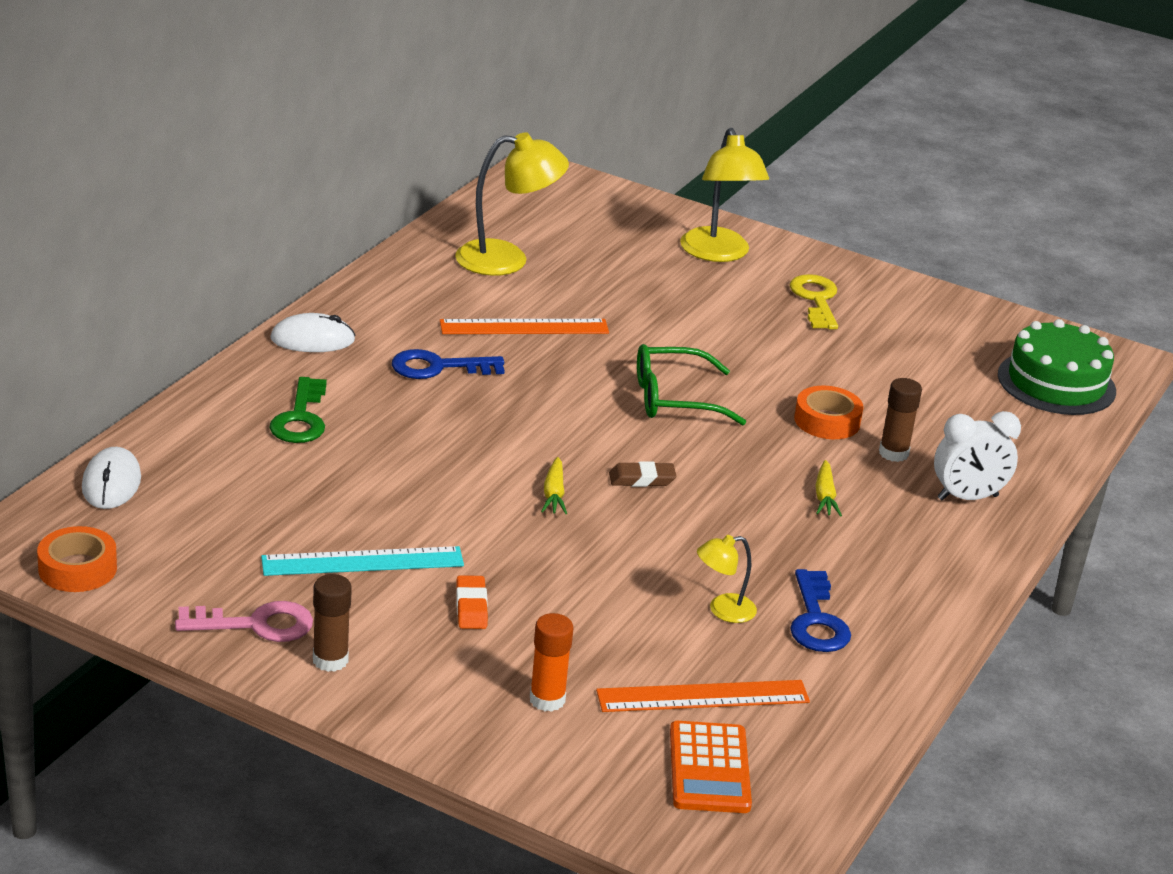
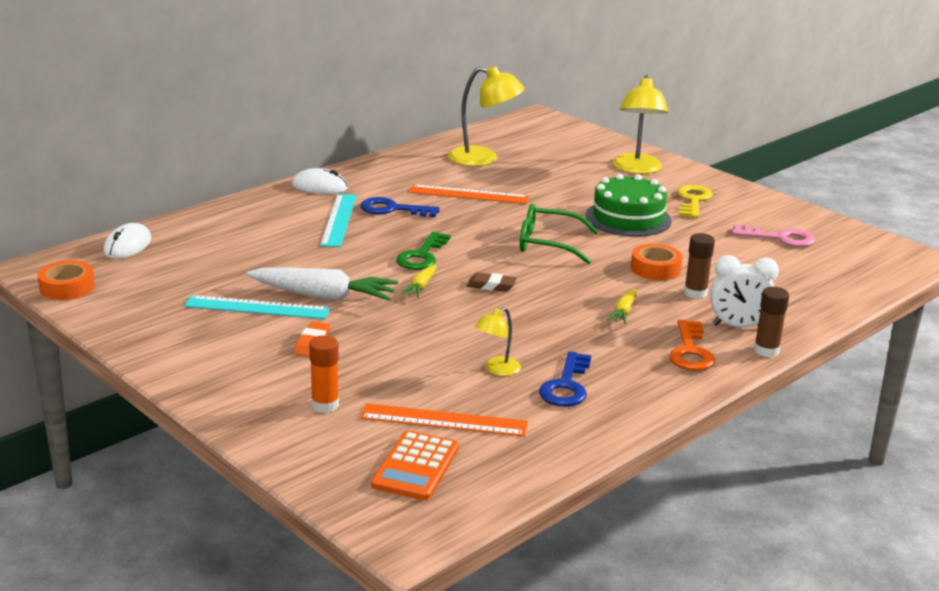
camera: 20 degrees right, 5 degrees down
pink key [175,601,313,642] -> pink key moved to [732,224,815,247]
green key [269,377,327,443] -> green key moved to [396,232,451,270]
brown glue stick [313,574,352,672] -> brown glue stick moved to [754,287,789,357]
yellow lamp [697,535,757,623] -> yellow lamp turned 45 degrees counterclockwise [475,307,521,376]
green cake [998,319,1116,415] -> green cake moved to [586,174,672,237]
none -> white carrot [246,268,398,301]
none -> turquoise ruler [320,194,357,247]
none -> orange key [669,320,715,371]

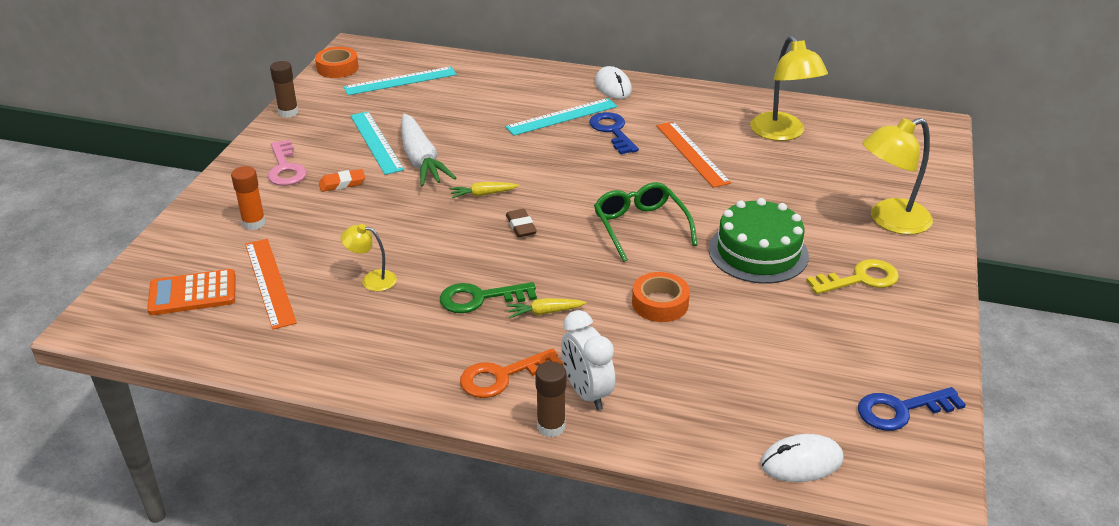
camera: 60 degrees right, 10 degrees up
white mouse [103,223,152,259] -> white mouse moved to [760,434,844,482]
green key [396,232,451,270] -> green key moved to [440,282,537,313]
blue key [539,351,591,407] -> blue key moved to [858,387,966,431]
brown glue stick [684,233,715,299] -> brown glue stick moved to [270,61,298,118]
pink key [732,224,815,247] -> pink key moved to [267,140,307,186]
none -> turquoise ruler [343,67,457,95]

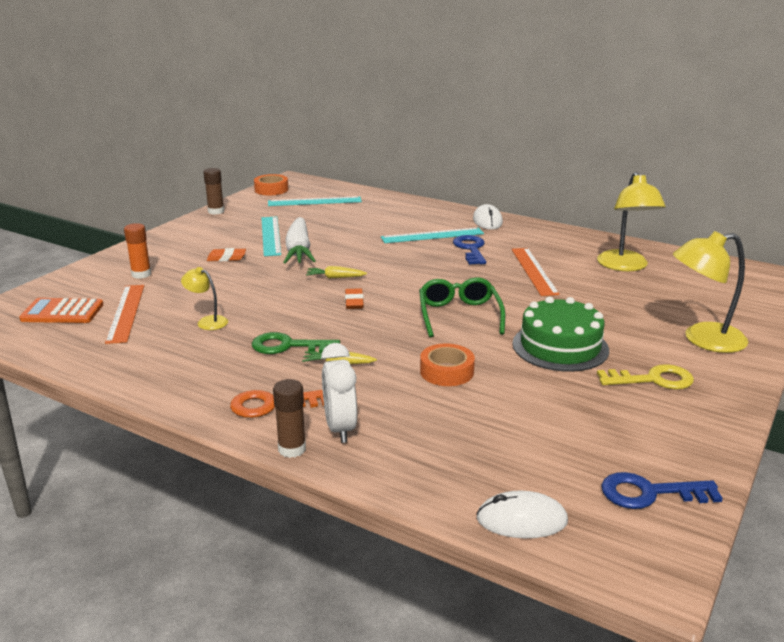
camera: 15 degrees right, 10 degrees down
pink key [267,140,307,186] -> none
brown eraser [506,209,537,237] -> orange eraser [345,288,364,309]

